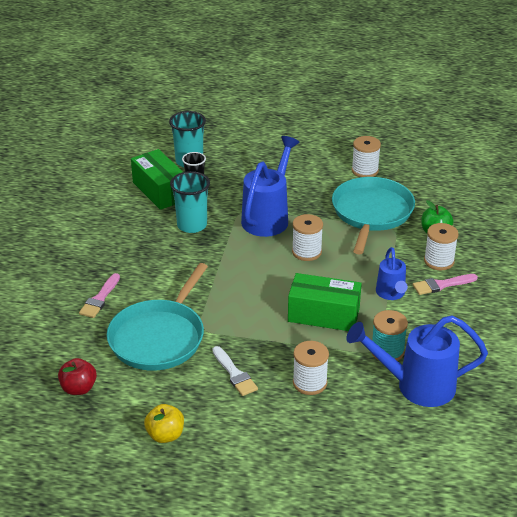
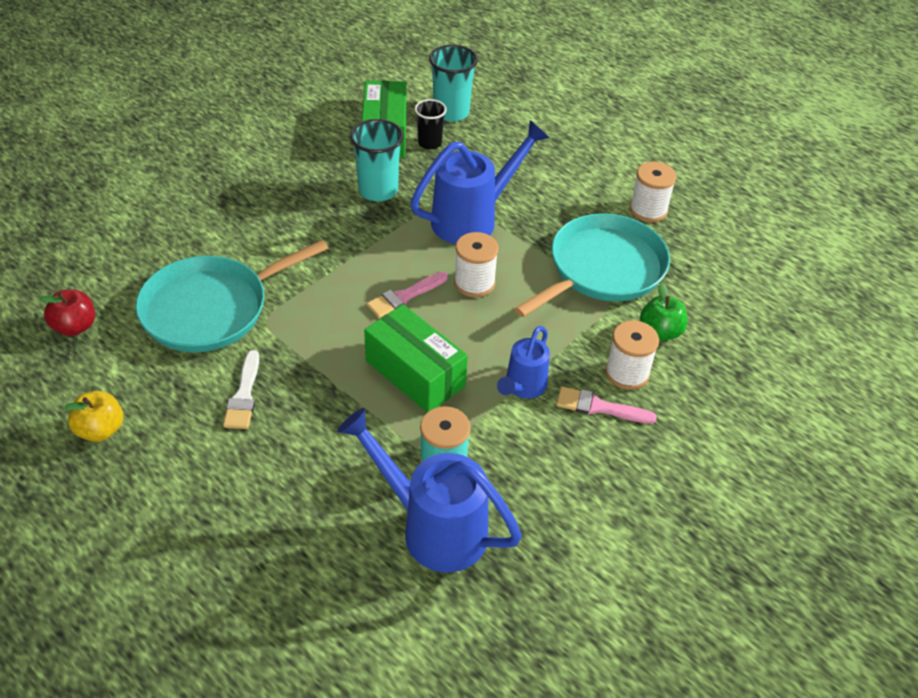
camera: 30 degrees right, 10 degrees up
pink brush [79,273,120,318] -> pink brush moved to [367,272,448,318]
white spool [293,341,329,395] -> none

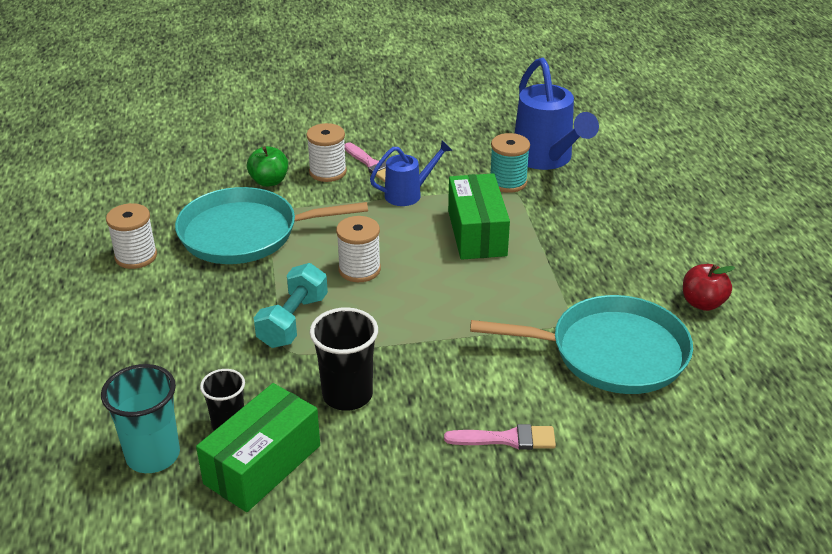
camera: 140 degrees left, 10 degrees down
red apple [39,289,95,336] -> red apple moved to [683,264,735,311]
yellow apple [64,391,123,442] -> none
white brush [223,350,259,429] -> none
turquoise cup [350,119,404,201] -> black cup [310,307,378,411]
pink brush [367,272,448,318] -> pink brush moved to [444,424,556,450]
blue watering can [410,120,549,244] -> turquoise dumbbell [254,263,328,348]

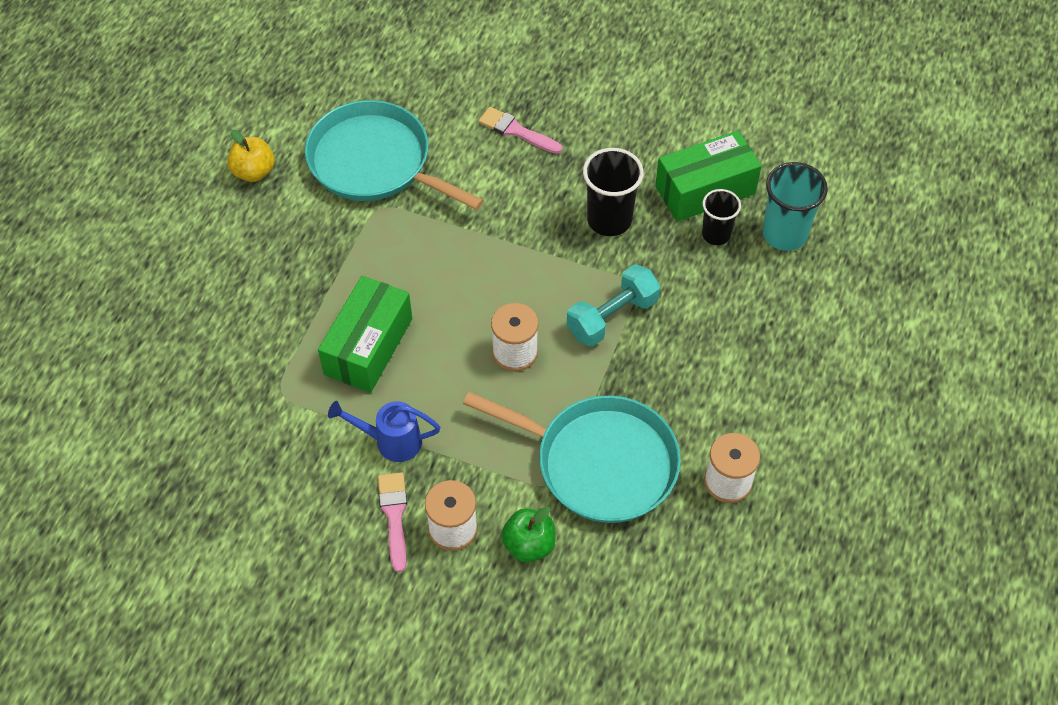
camera: 150 degrees left, 20 degrees up
turquoise spool [490,133,530,193] -> none
blue watering can [514,58,599,170] -> none
red apple [683,264,735,311] -> yellow apple [227,130,275,182]

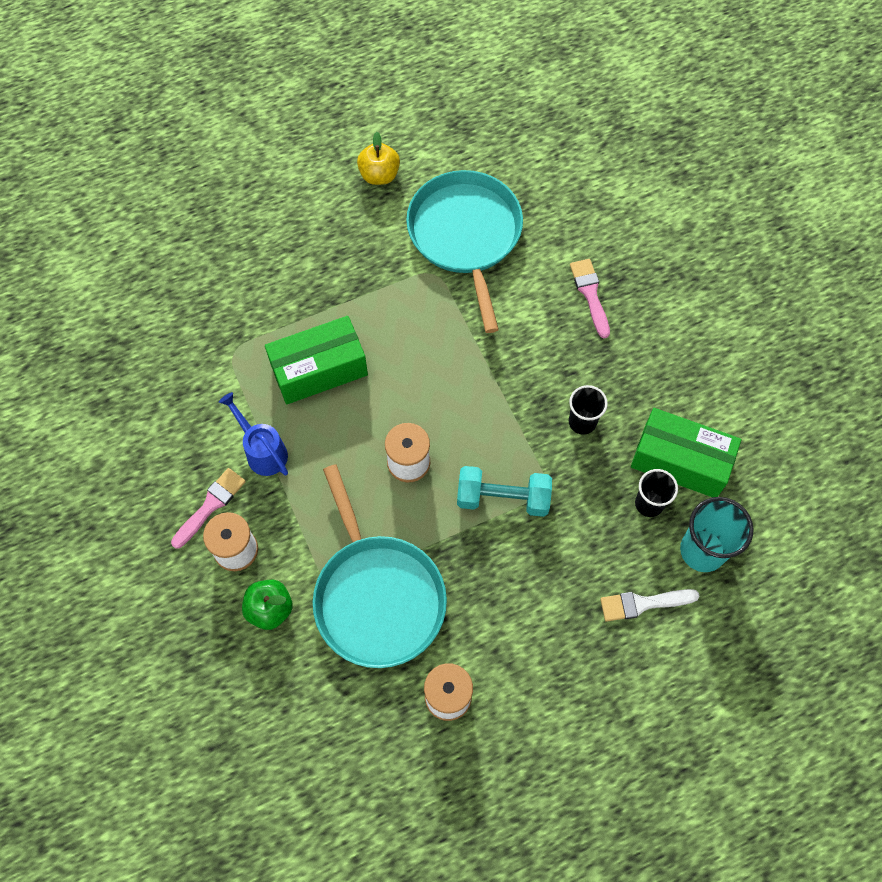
camera: 45 degrees right, 10 degrees up
black cup [583,148,644,236] -> black cup [569,385,608,435], size x0.64
none -> white brush [600,589,700,622]

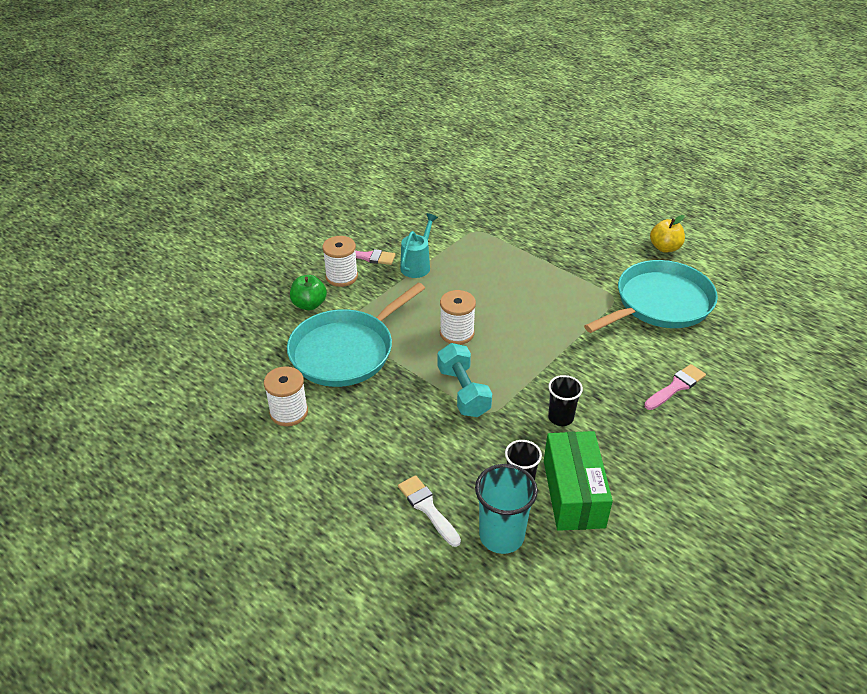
camera: 65 degrees right, 25 degrees down
blue watering can [219,392,288,476] -> turquoise watering can [400,213,438,278]
green box [265,316,368,404] -> none

